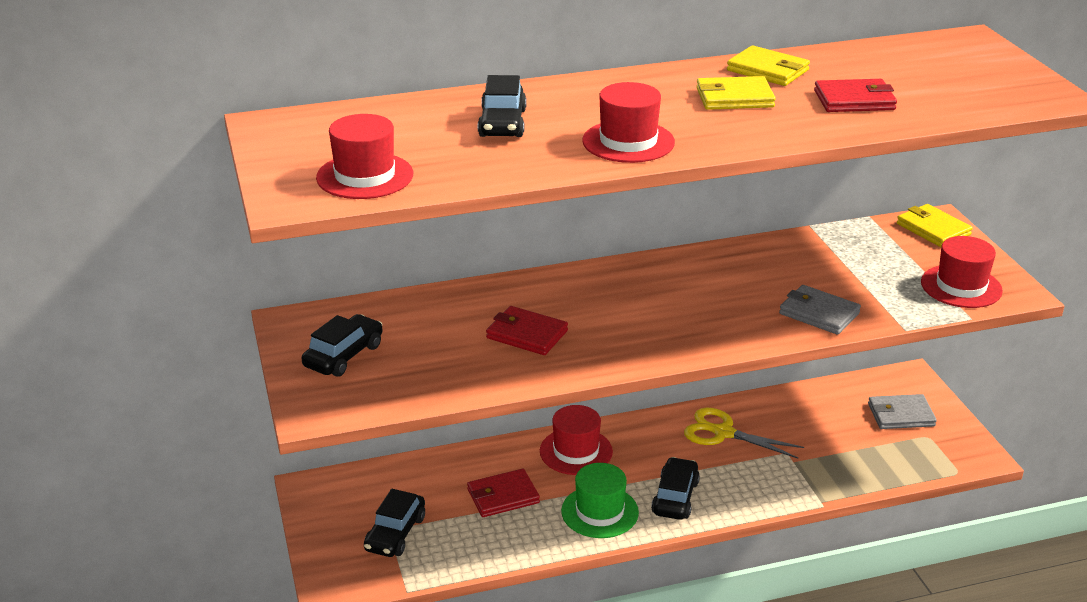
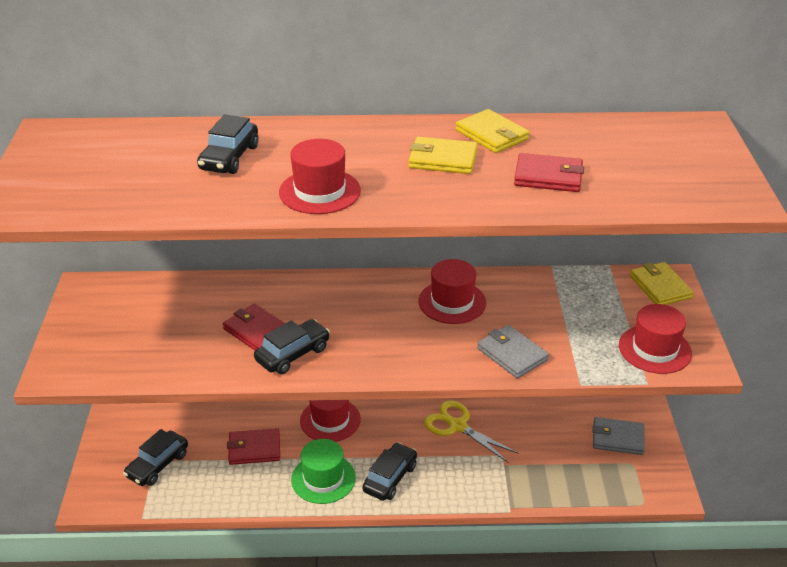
camera: 15 degrees right, 5 degrees up
black car [301,314,383,377] -> black car moved to [254,319,330,374]
red hat [316,114,413,199] -> red hat moved to [418,259,486,324]

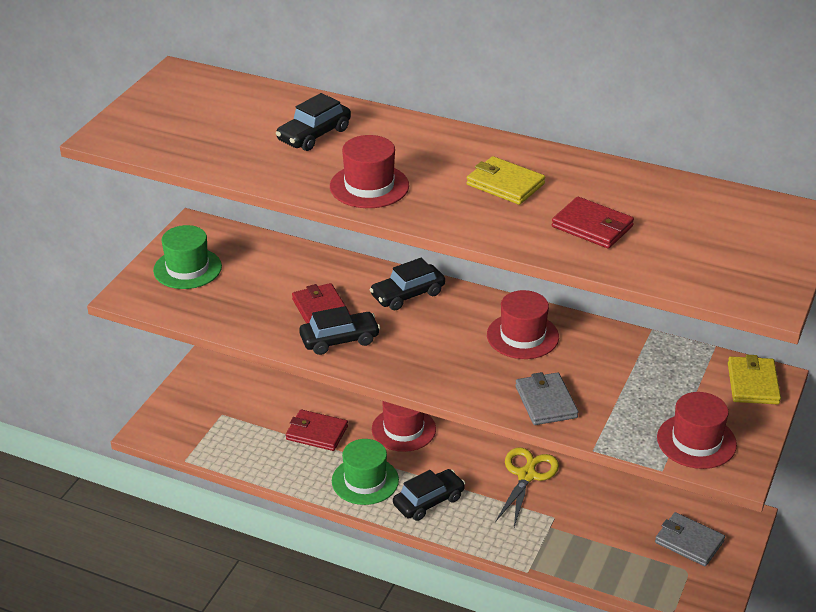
camera: 25 degrees right, 0 degrees up
black car [123,429,188,486] -> black car moved to [369,258,445,310]
yellow scissors [424,401,519,463] -> yellow scissors turned 45 degrees clockwise [495,447,559,527]
yellow wallet [455,109,529,153] -> none
none -> green hat [153,225,222,289]

